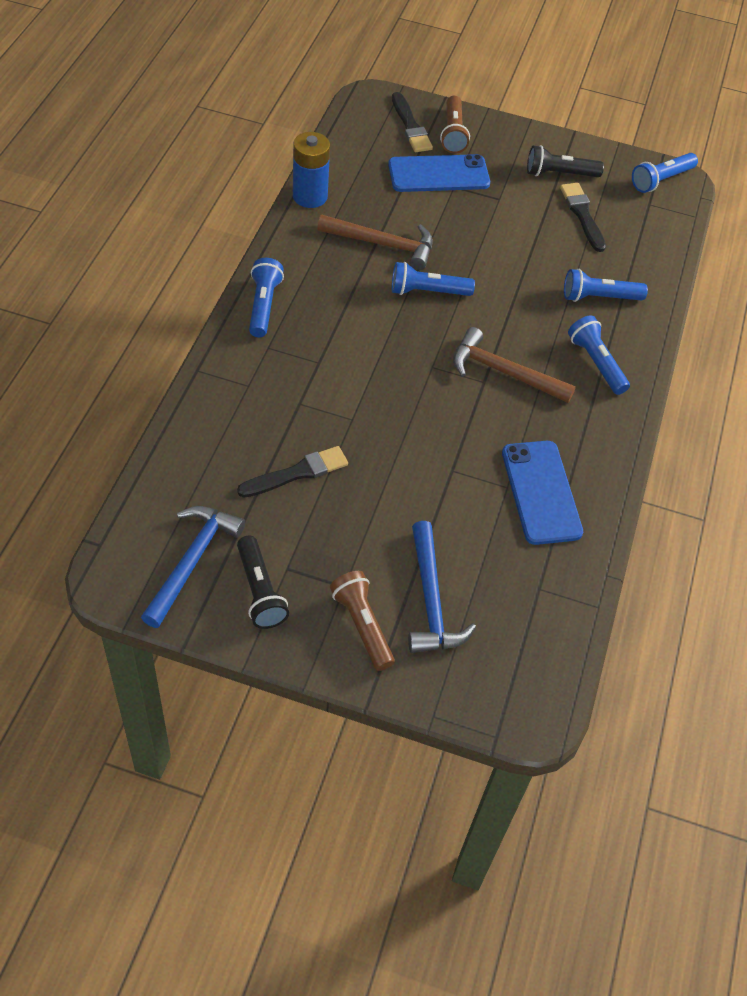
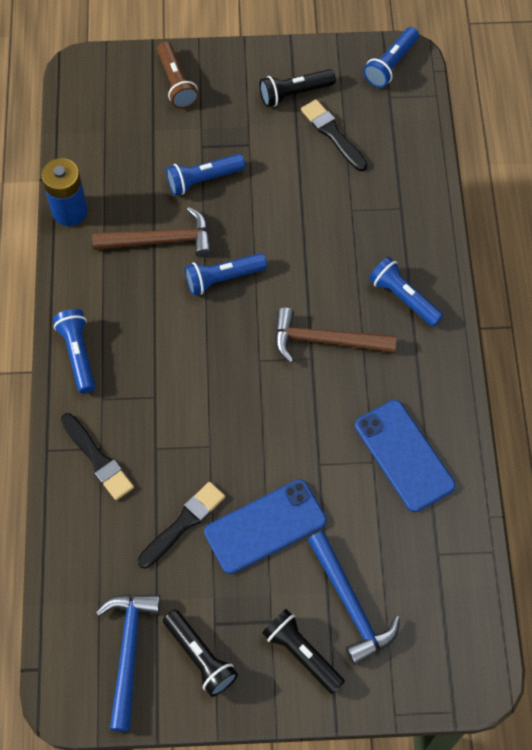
camera: 15 degrees left, 10 degrees up
brown flashlight [330,571,395,671] -> black flashlight [262,609,345,694]
blue phone [388,154,490,192] -> blue phone moved to [204,480,327,574]
black brush [392,92,433,152] -> black brush moved to [61,413,134,500]
blue flashlight [564,269,648,302] -> blue flashlight moved to [166,154,245,196]

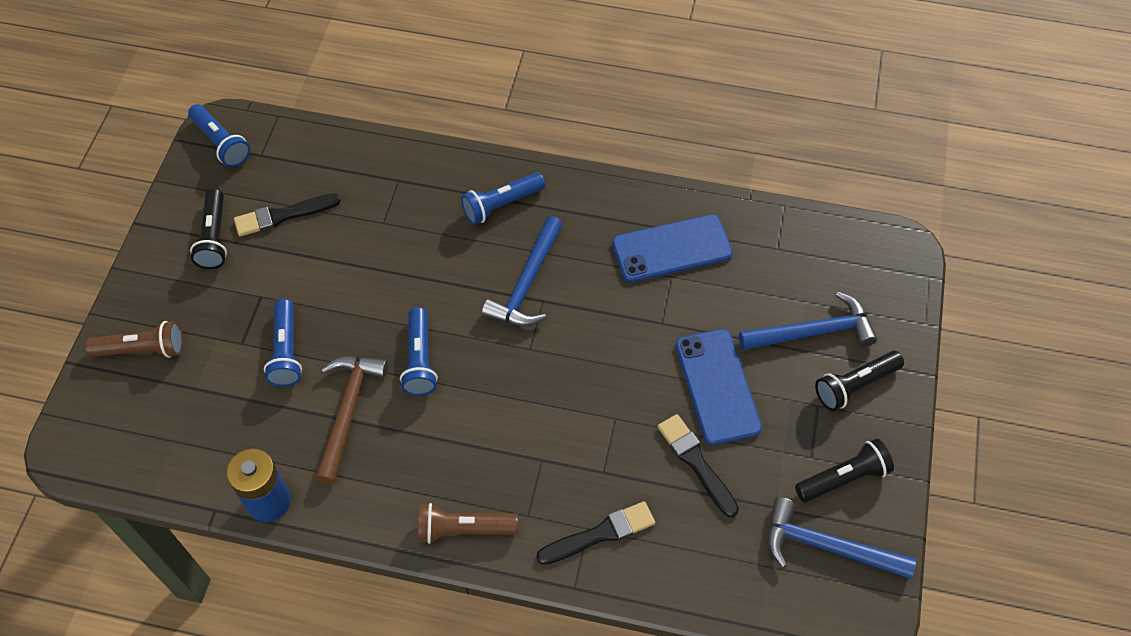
camera: 75 degrees left, 5 degrees down
blue flashlight [53,309,95,393] -> brown flashlight [418,503,518,544]
brown hammer [275,308,397,363] -> blue hammer [481,216,563,326]

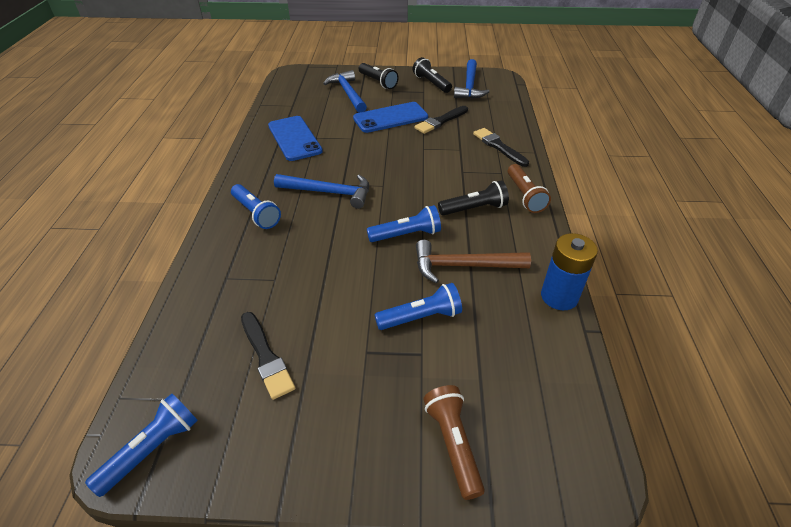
camera: 100 degrees left, 15 degrees down
black flashlight [190,189,227,269] -> black flashlight moved to [438,180,509,216]

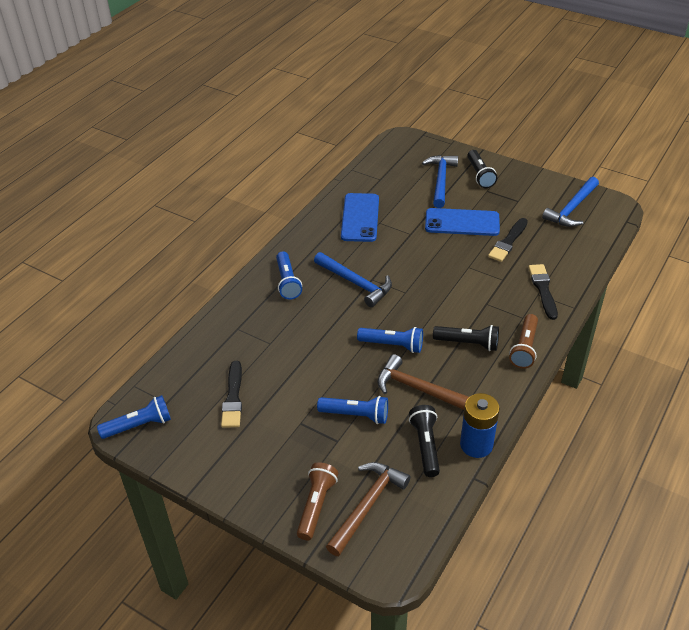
camera: 30 degrees right, 0 degrees up
black flashlight [413,57,452,93] -> black flashlight moved to [409,405,440,477]
black brush [414,106,468,134] -> black brush turned 45 degrees counterclockwise [488,218,528,262]
none -> brown hammer [326,462,410,556]

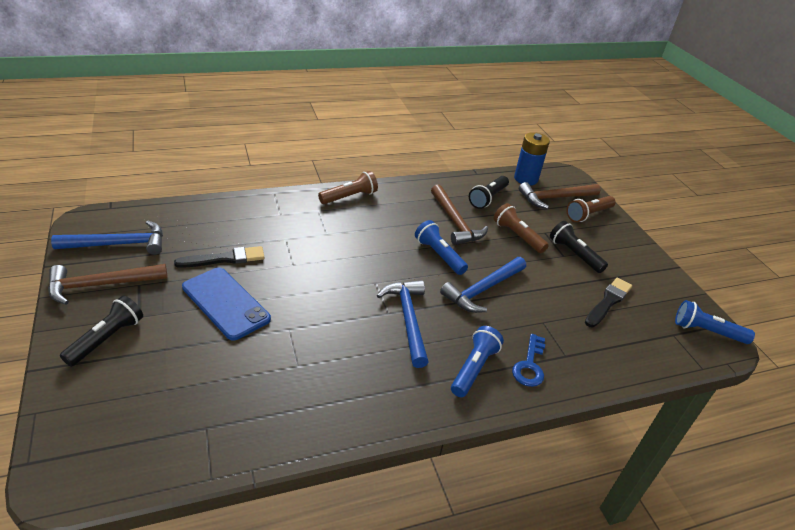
camera: 145 degrees left, 5 degrees down
blue flashlight [317,396,388,424] -> brown flashlight [494,203,549,253]
blue phone [341,193,379,242] -> none
blue hammer [422,155,458,208] -> blue hammer moved to [440,257,526,313]
black flashlight [433,325,499,351] -> black flashlight moved to [550,221,608,273]
blue battery [460,393,500,458] -> blue battery moved to [514,132,550,185]
black brush [528,264,558,320] -> none
none -> brown hammer [48,264,168,305]
none -> blue key [512,334,545,387]

